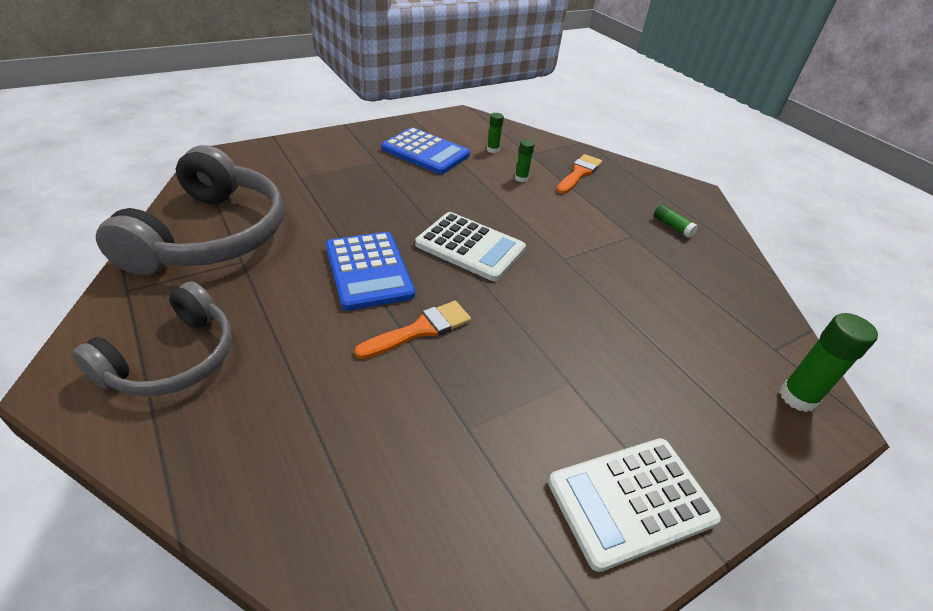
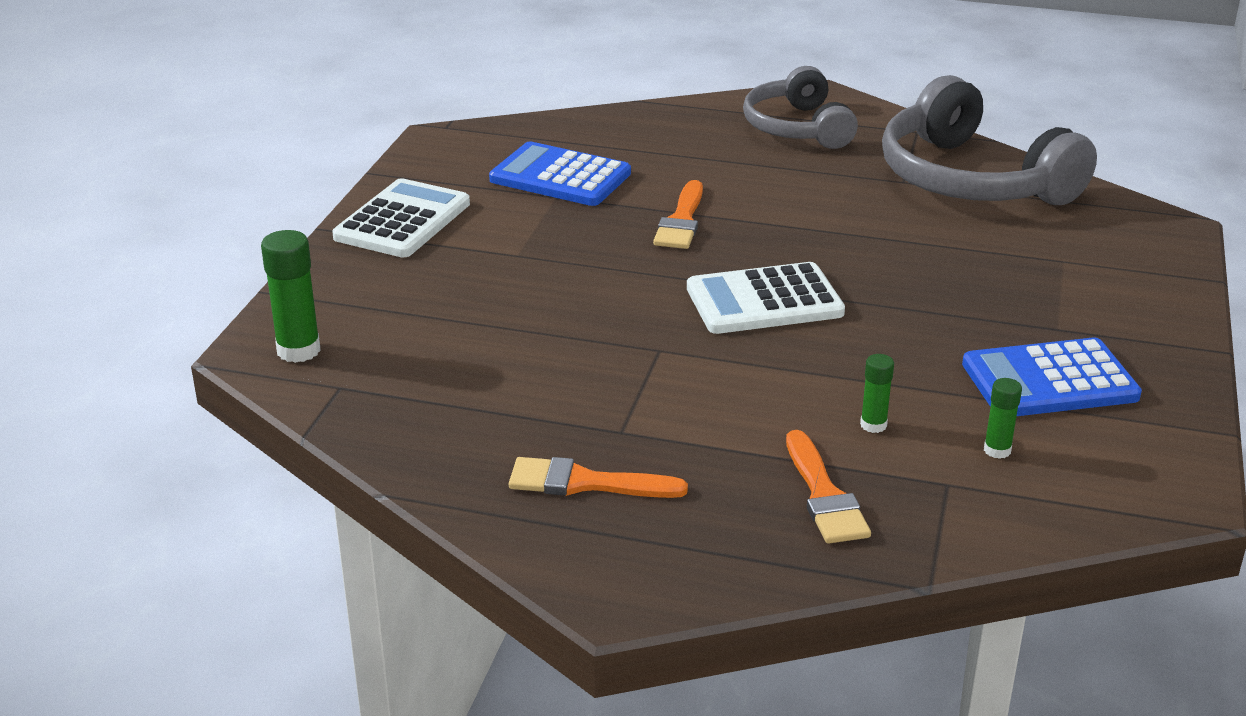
camera: 140 degrees right, 10 degrees down
blue calculator [326,232,415,311] -> blue calculator moved to [489,142,631,206]
green glue stick [654,204,698,238] -> orange brush [509,457,688,498]

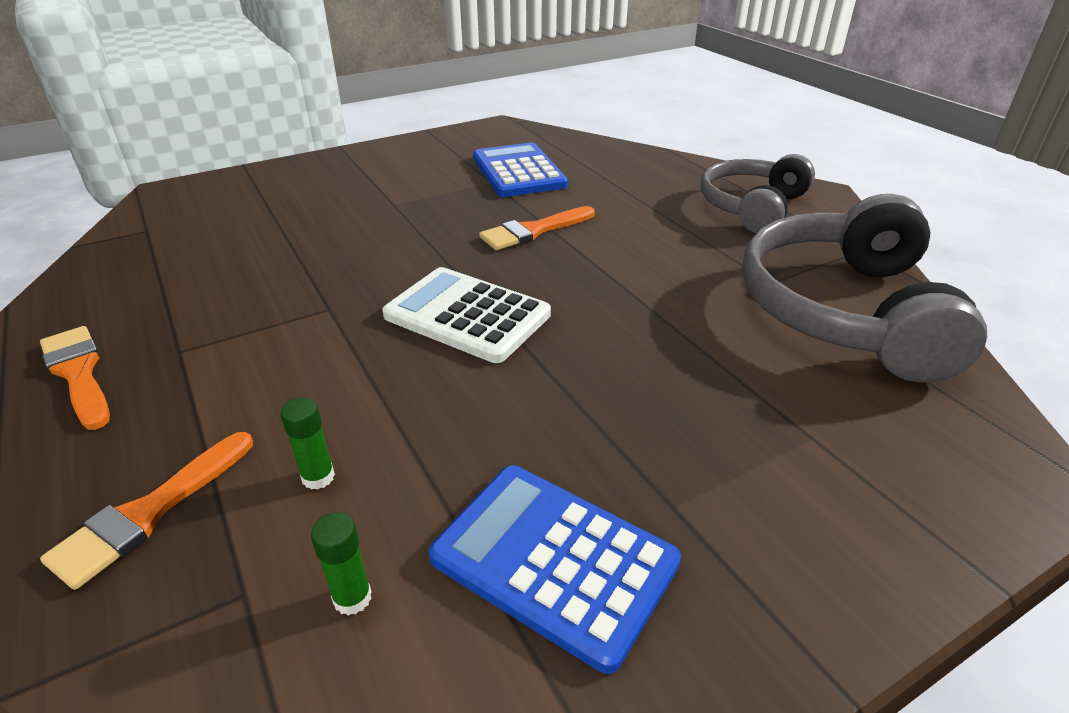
camera: 45 degrees right, 5 degrees up
green glue stick [261,230,321,363] -> none
white calculator [332,178,470,257] -> none

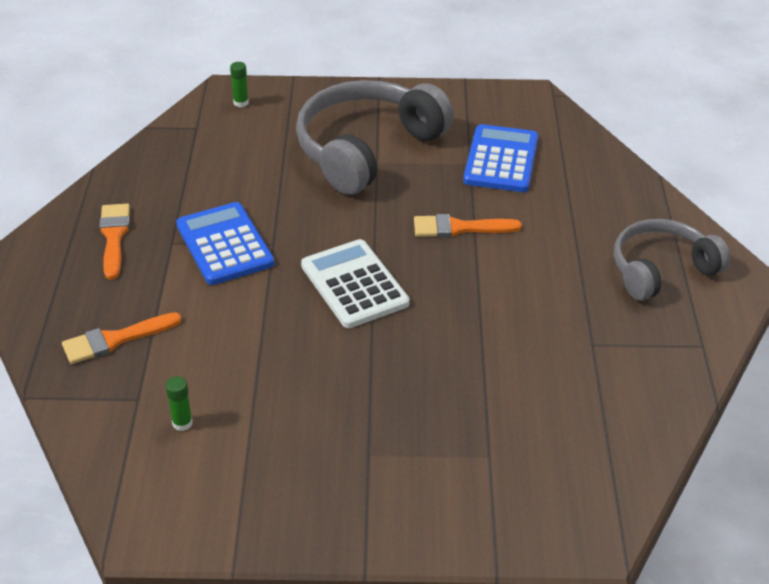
camera: 30 degrees right, 5 degrees up
green glue stick [280,397,335,490] -> green glue stick moved to [230,62,249,107]
blue calculator [429,465,681,674] -> blue calculator moved to [176,202,275,285]
grey headphones [742,194,987,382] -> grey headphones moved to [296,80,454,195]

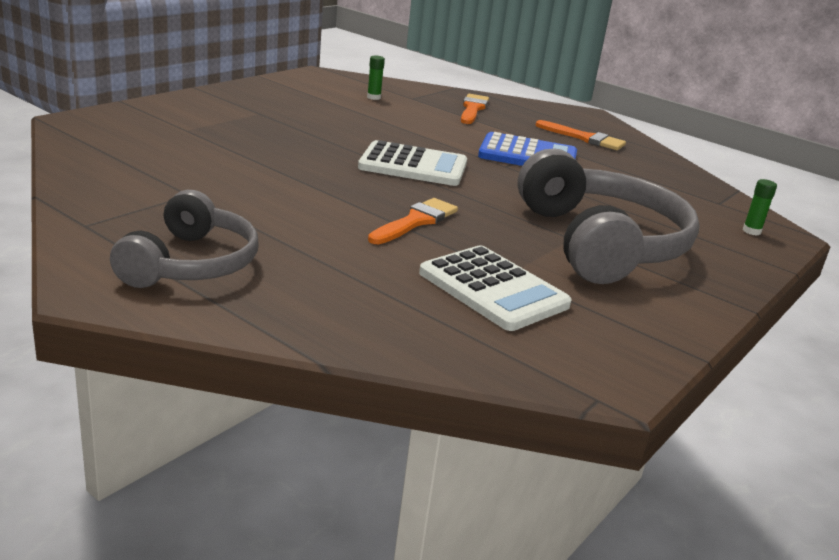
camera: 125 degrees right, 15 degrees down
blue calculator [463,124,538,192] -> white calculator [419,245,572,331]

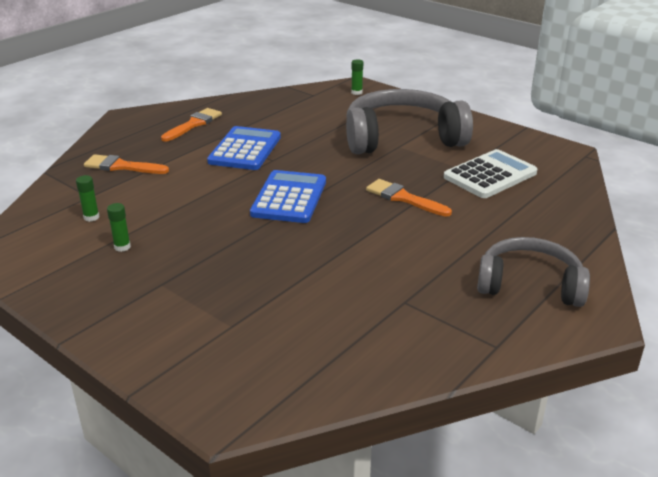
camera: 85 degrees left, 5 degrees up
white calculator [358,140,467,186] -> blue calculator [250,170,326,223]
none -> green glue stick [107,203,131,252]

